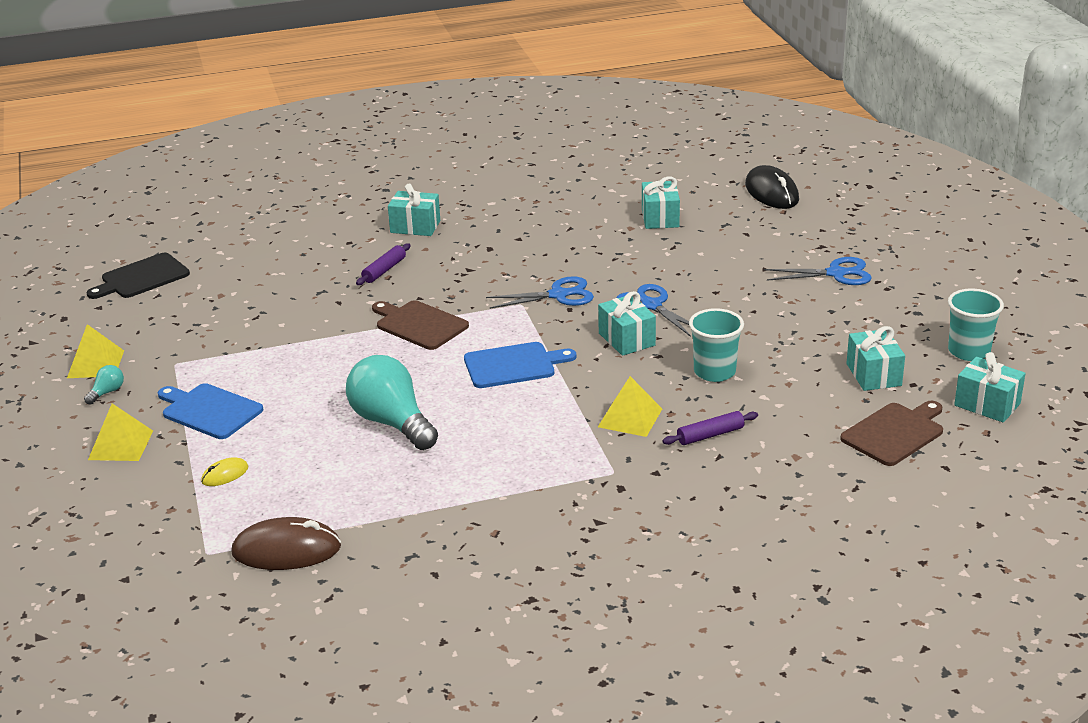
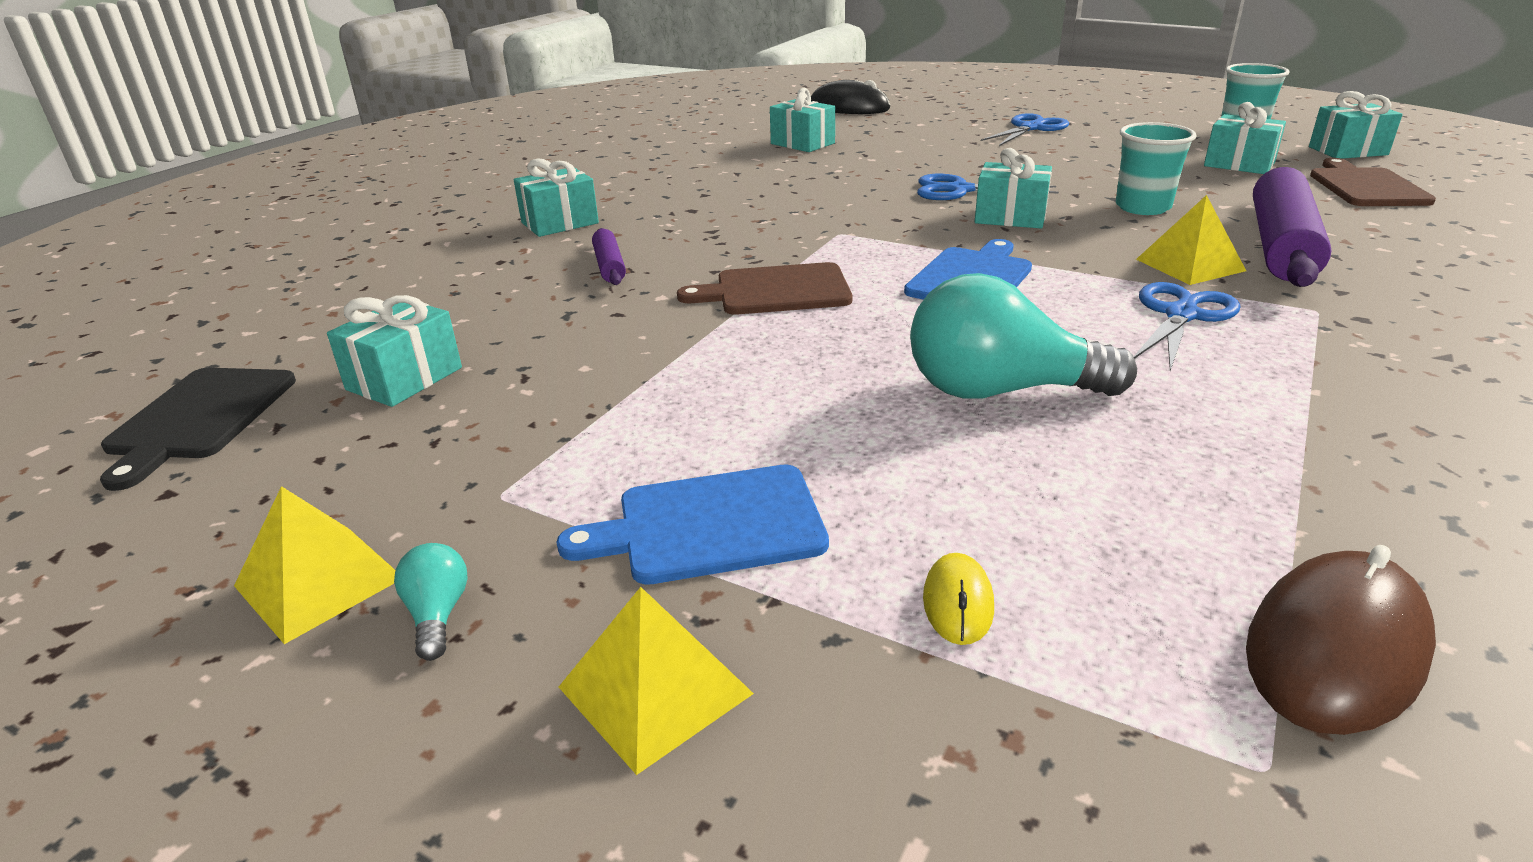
camera: 45 degrees left, 0 degrees up
blue scissors [486,276,594,309] -> blue scissors moved to [1134,282,1240,371]
purple rolling pin [662,411,758,445] -> purple rolling pin [1253,167,1332,287], size x2.14
none -> turquoise gift [327,295,462,407]

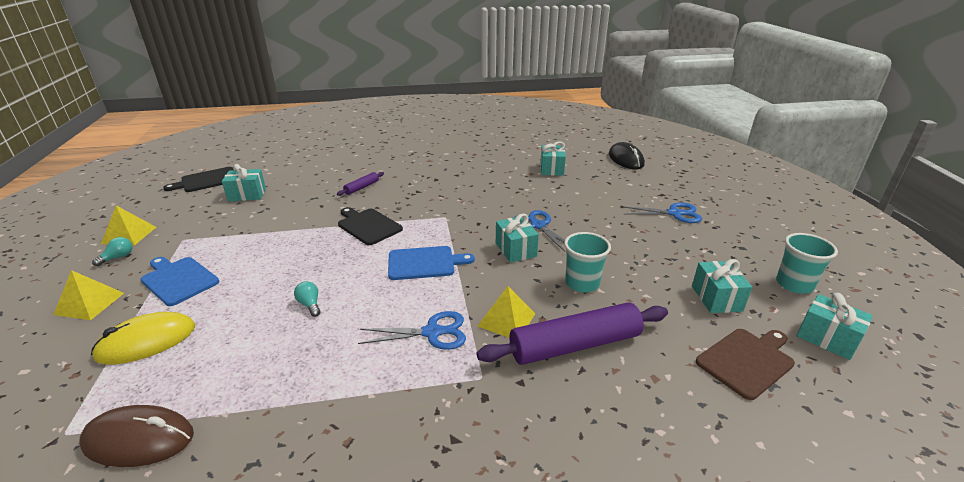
camera: 50 degrees right, 0 degrees up
turquoise gift [514,158,599,237] -> none
brown cutting board [677,262,852,315] -> black cutting board [338,207,403,245]
turquoise light bulb [910,273,1137,399] -> turquoise light bulb [294,281,320,317], size x0.42
yellow mouse [923,553,994,645] -> yellow mouse [91,312,195,365], size x2.02

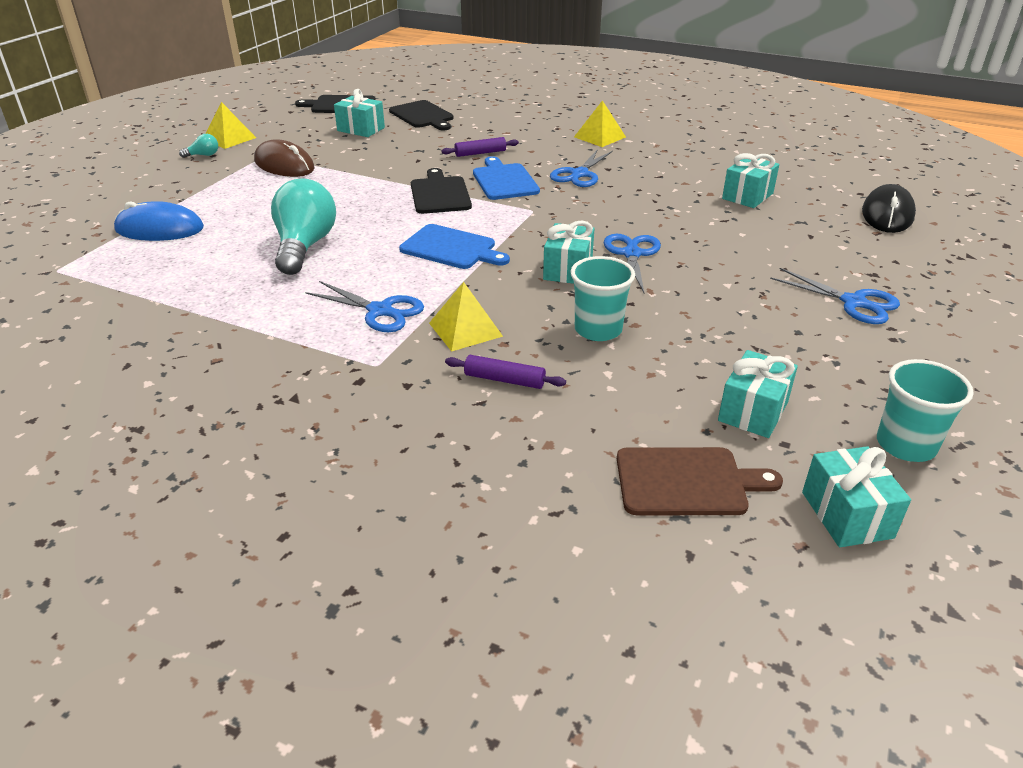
camera: 35 degrees right, 5 degrees up
yellow pyramid [53,270,124,320] -> yellow pyramid moved to [574,100,626,147]
brown mouse [79,405,194,467] -> brown mouse moved to [254,139,315,177]
yellow mouse [91,312,195,365] -> blue mouse [114,201,204,241]
blue cutting board [141,257,219,306] -> blue cutting board moved to [473,156,540,200]
turquoise light bulb [294,281,320,317] -> turquoise light bulb [271,178,336,275], size x2.41
purple rolling pin [476,302,668,365] -> purple rolling pin [445,355,566,389], size x0.47
none -> black cutting board [389,100,454,130]
none -> blue scissors [550,149,613,187]

